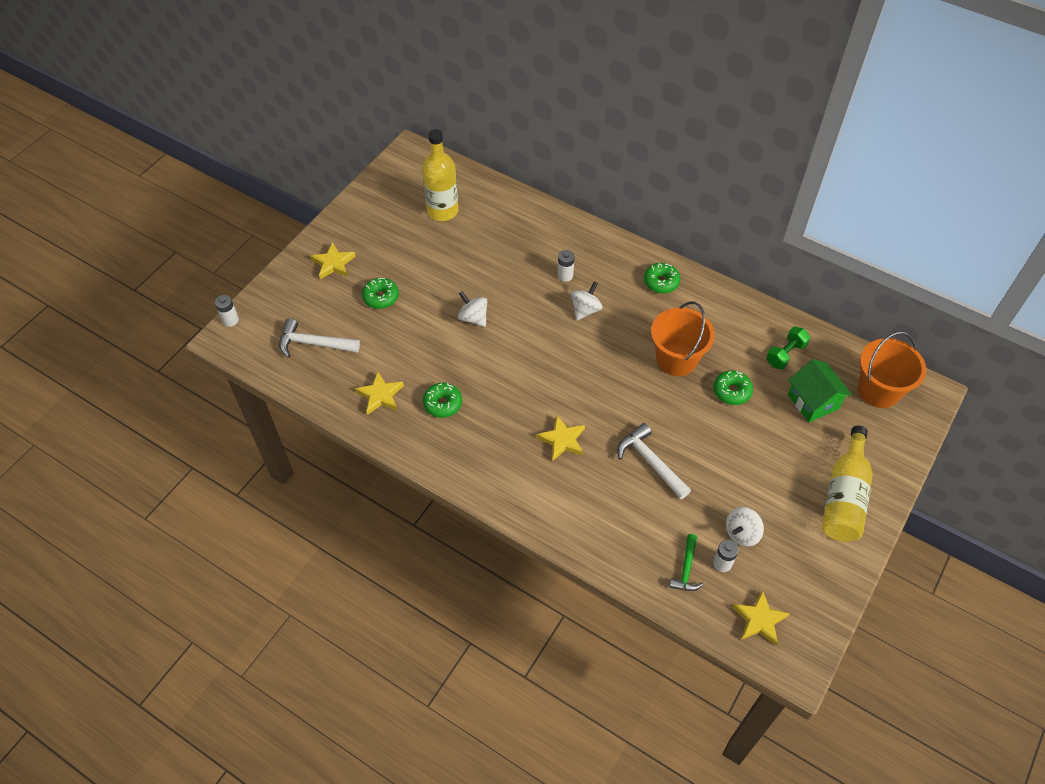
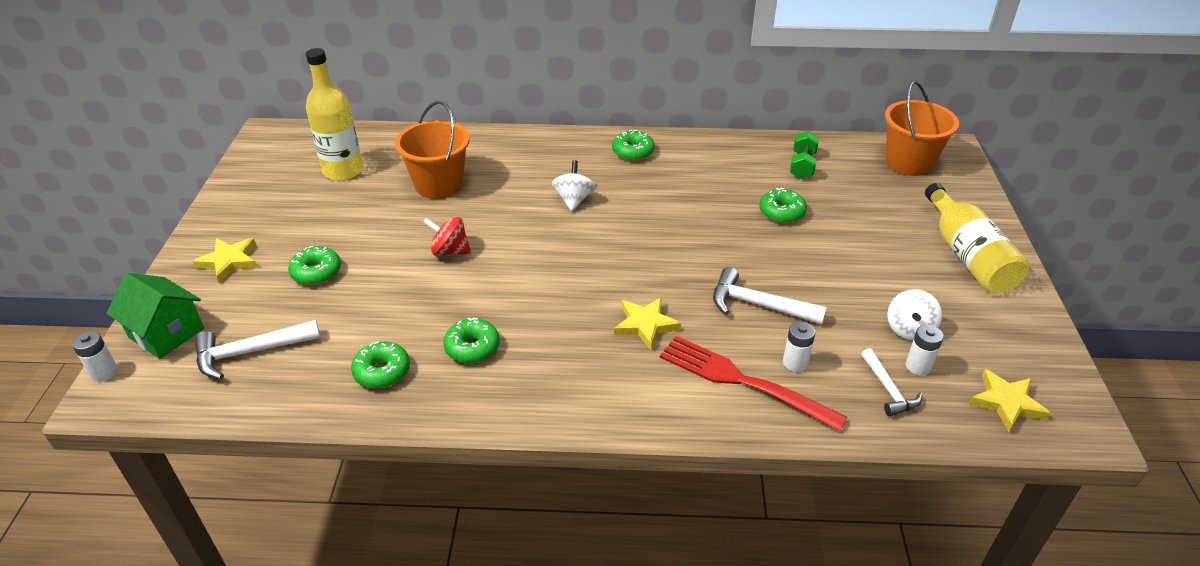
camera: 30 degrees left, 15 degrees down
yellow star [355,371,404,415] -> green donut [351,341,410,389]
white spinning top [458,291,487,327] -> red spinning top [423,217,471,256]
white battery [557,250,575,282] -> white battery moved to [783,321,815,372]
orange bucket [651,301,714,376] -> orange bucket moved to [395,101,470,199]
green hammer [669,534,703,591] -> white hammer [861,348,923,416]
green house [788,359,852,422] -> green house moved to [106,273,204,359]
none -> red fork [660,336,848,432]

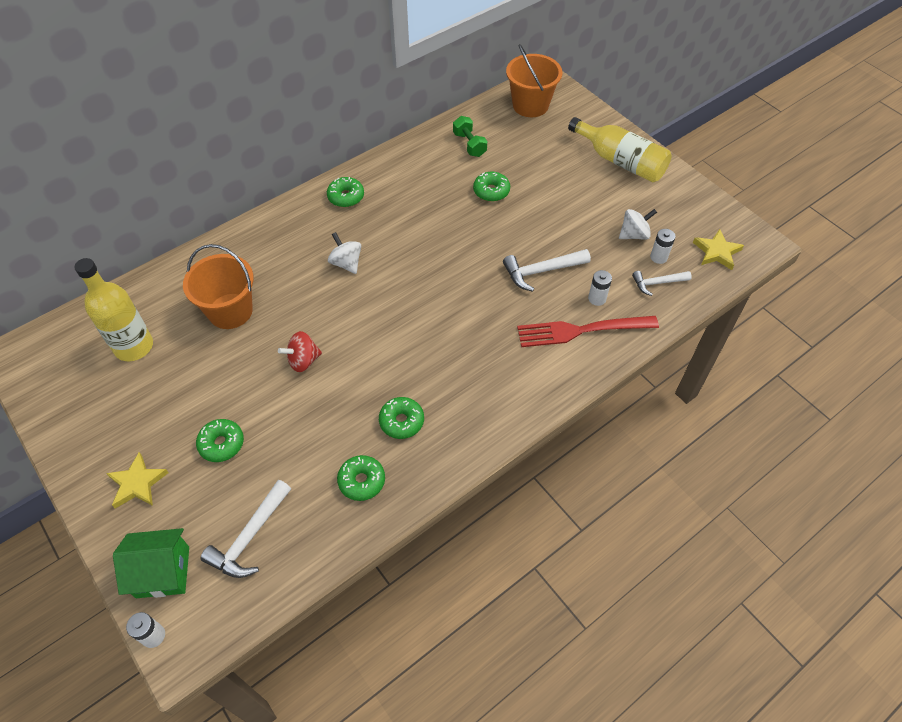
camera: 40 degrees left, 15 degrees up
yellow star [614,297,681,350] -> none
white hammer [861,348,923,416] -> white hammer turned 135 degrees clockwise [632,271,692,296]
white spinning top [887,289,942,340] -> white spinning top turned 90 degrees counterclockwise [619,209,657,240]

